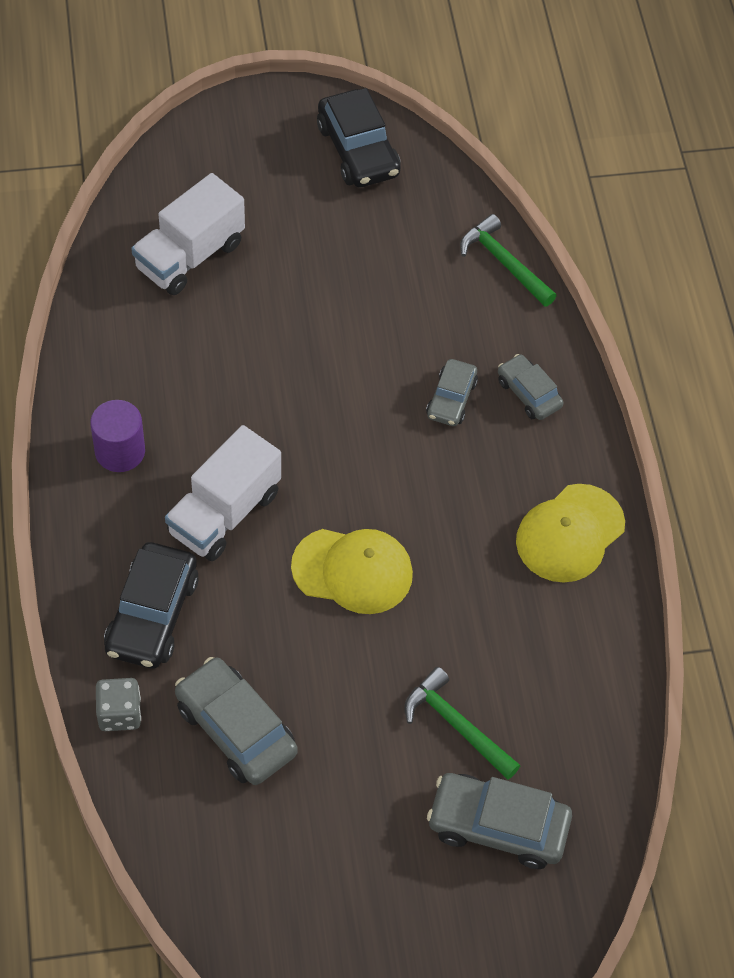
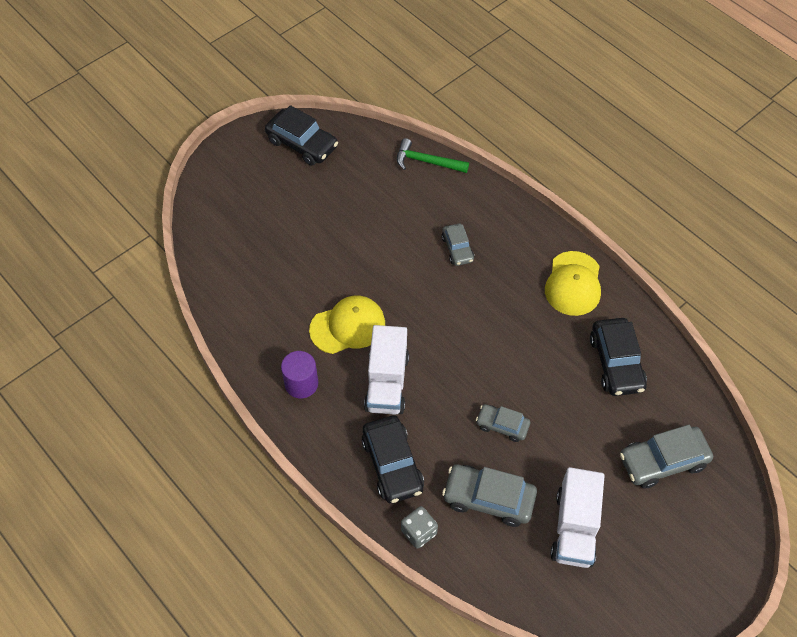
camera: 30 degrees left, 0 degrees up
white truck [131,173,245,295] -> white truck moved to [550,467,605,568]
yellow cap [291,529,413,614] -> yellow cap moved to [309,296,385,354]
green hammer [404,667,520,780] -> none
grey car [498,354,564,420] -> grey car moved to [476,404,530,442]
none -> black car [590,318,647,396]

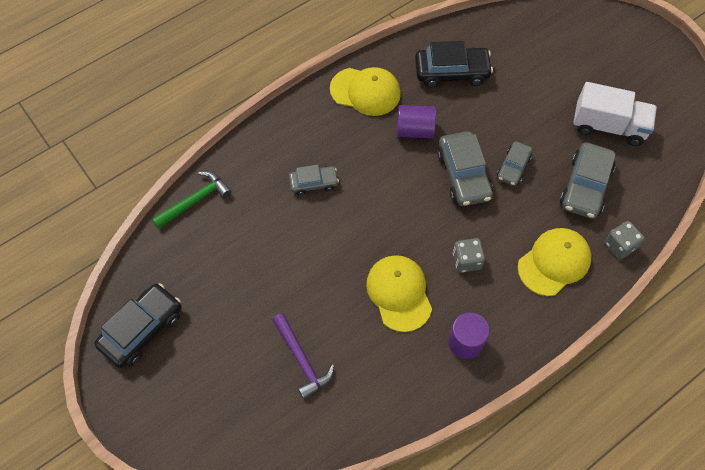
camera: 85 degrees left, 5 degrees up
black car [361,415,424,503] -> yellow cap [518,228,592,296]
white truck [364,325,409,415] -> grey dice [453,238,485,273]
green hammer [397,138,469,173] -> green hammer turned 150 degrees counterclockwise [152,171,232,229]
grey car [620,425,713,489] -> grey car moved to [437,131,493,206]
none -> purple hammer [272,313,334,399]
none -> purple cylinder [397,105,436,138]

